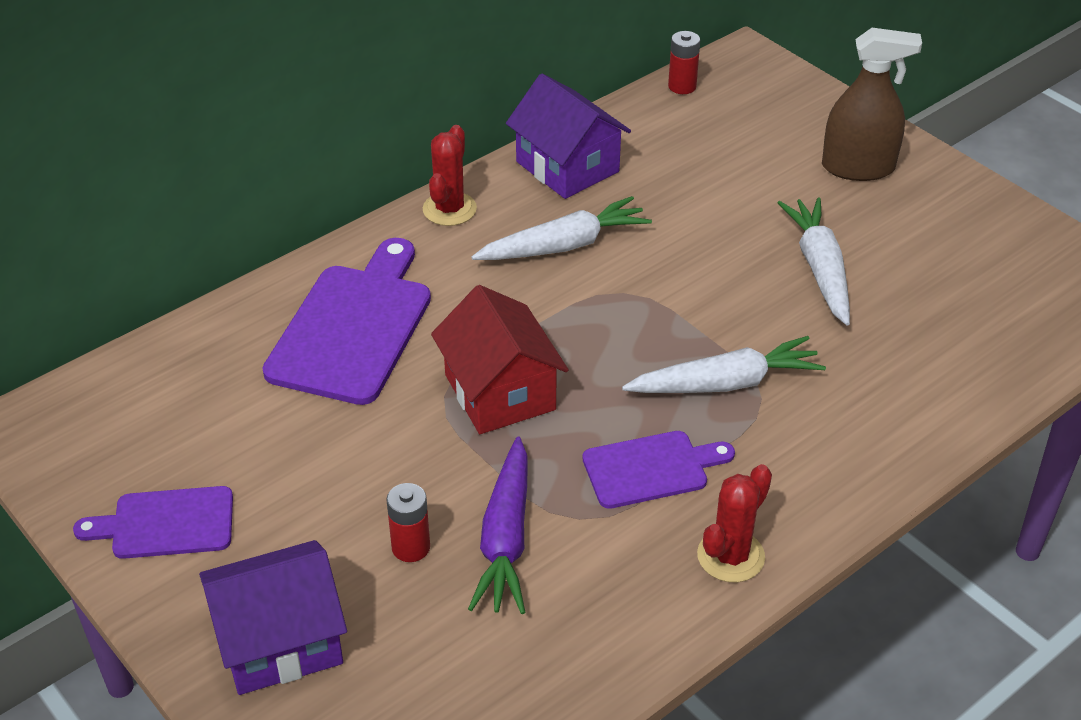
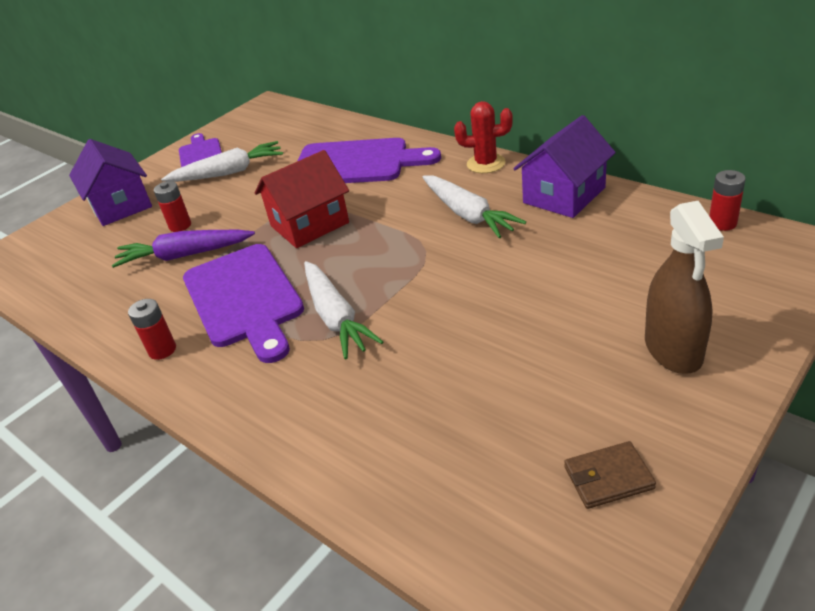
camera: 85 degrees right, 5 degrees down
purple cutting board [582,431,735,509] -> purple cutting board [183,244,304,363], size x1.69
red cactus [697,464,772,582] -> red battery [128,299,176,360]
white carrot [778,197,850,326] -> white carrot moved to [161,141,283,182]
none -> brown wallet [564,441,656,509]

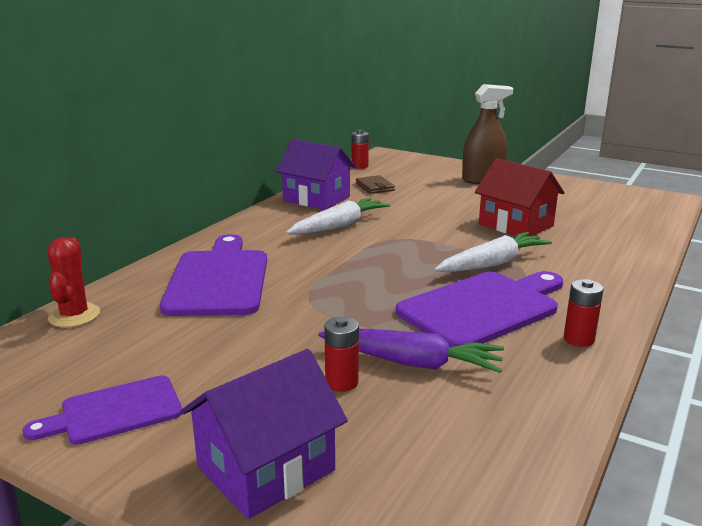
camera: 105 degrees left, 15 degrees down
purple carrot [112,230,255,268] -> purple carrot turned 60 degrees counterclockwise [318,329,504,373]
white carrot [161,141,283,182] -> none
red house [255,150,349,248] -> red house moved to [475,158,564,236]
red cactus [454,101,513,173] -> red cactus moved to [47,237,100,327]
brown wallet [564,441,656,509] -> brown wallet moved to [356,175,395,194]

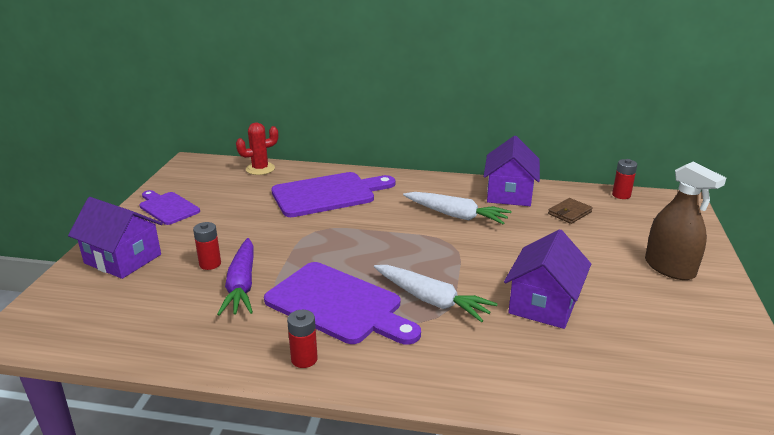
camera: 70 degrees right, 5 degrees up
red house [475,158,564,236] -> purple house [504,229,591,329]

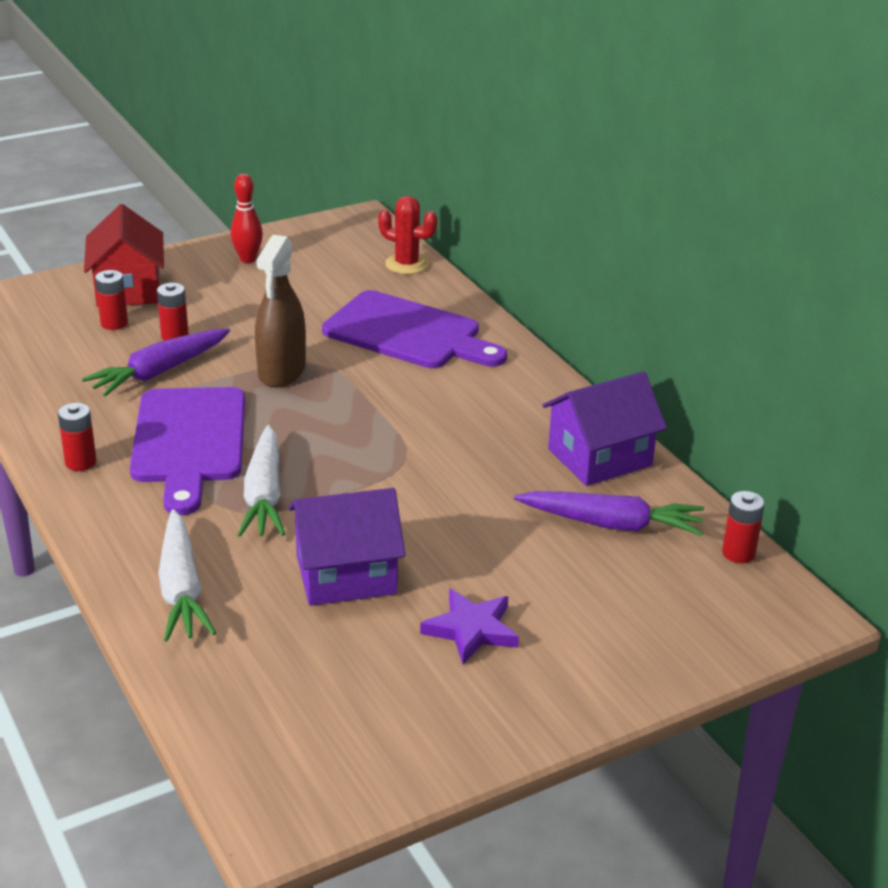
camera: 50 degrees right, 5 degrees up
purple house [68,197,163,279] -> red house [84,204,164,307]
purple cutting board [139,190,200,225] -> red bowling pin [230,174,263,263]
white carrot [403,192,512,224] -> white carrot moved to [158,509,216,642]
brown wallet [548,198,593,224] -> purple carrot [514,491,704,536]
brown spray bottle [645,162,726,280] -> brown spray bottle moved to [255,235,306,387]
none -> red battery [95,270,128,330]
none -> purple star [420,588,519,664]

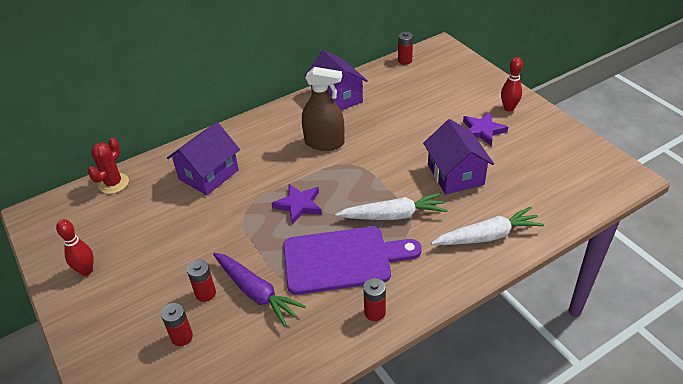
camera: 90 degrees left, 10 degrees up
red house [84,204,164,307] -> none
brown spray bottle [255,235,306,387] -> brown spray bottle moved to [302,67,344,151]
purple cutting board [322,290,507,368] -> purple house [167,122,240,195]
purple carrot [514,491,704,536] -> none
none -> purple star [272,184,322,224]
none -> red bowling pin [501,57,523,111]

